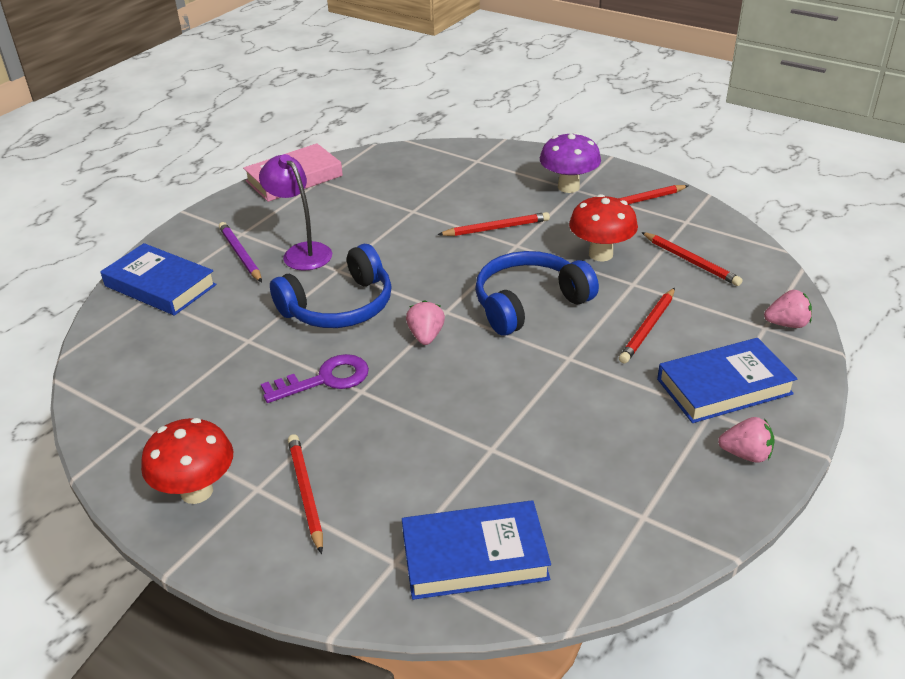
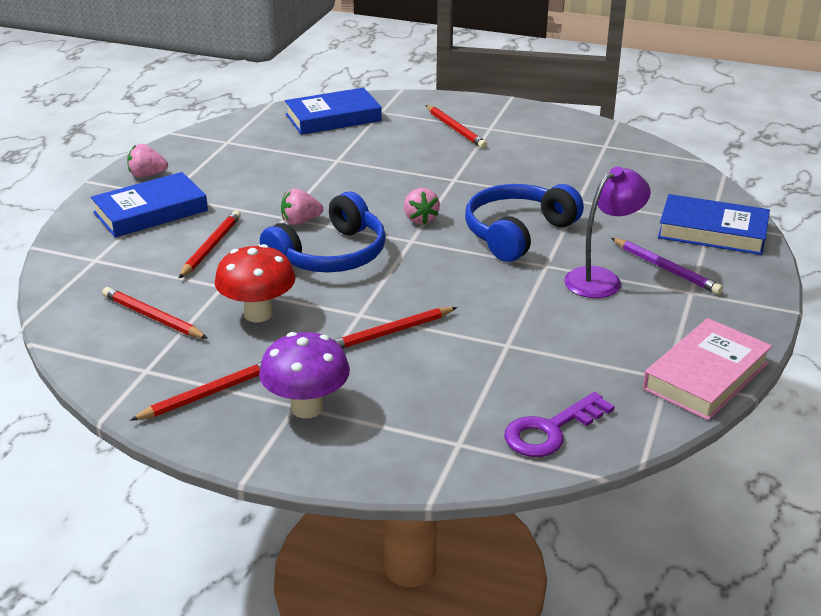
camera: 165 degrees right, 5 degrees down
red mushroom [141,418,233,504] -> none
purple lamp [259,154,332,270] -> purple lamp turned 75 degrees counterclockwise [564,167,651,298]
purple key [261,354,369,403] -> purple key moved to [504,392,615,457]
pink strawberry [764,290,812,328] -> pink strawberry moved to [281,188,323,225]

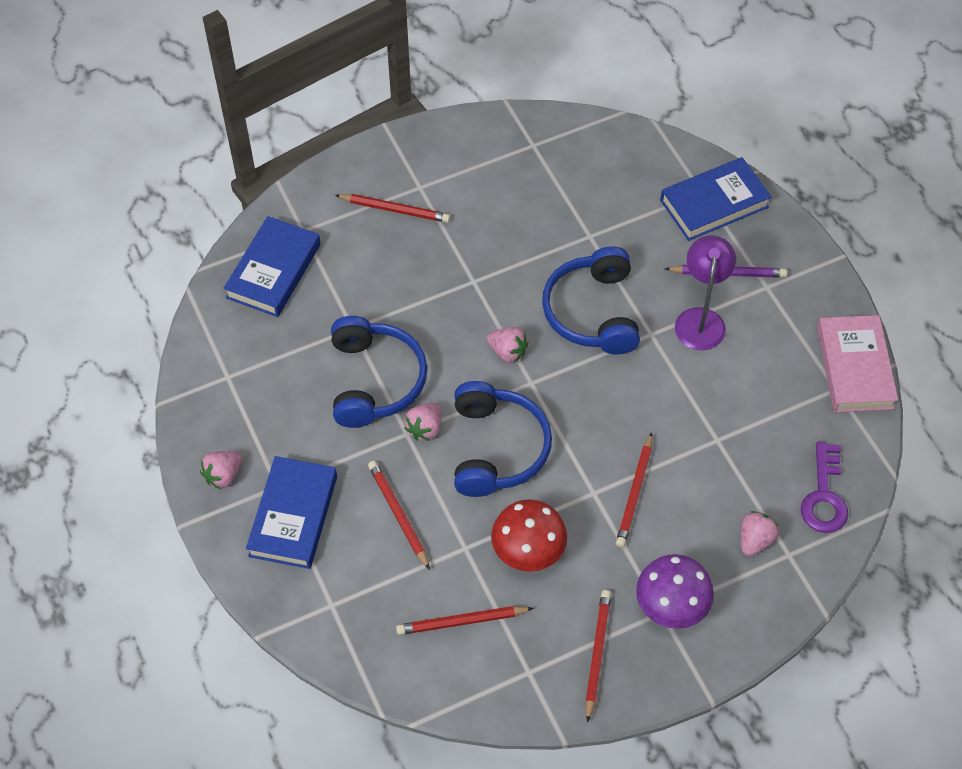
camera: 45 degrees left, 25 degrees up
none -> blue headphones [331,316,427,428]
none -> pink strawberry [740,511,779,556]

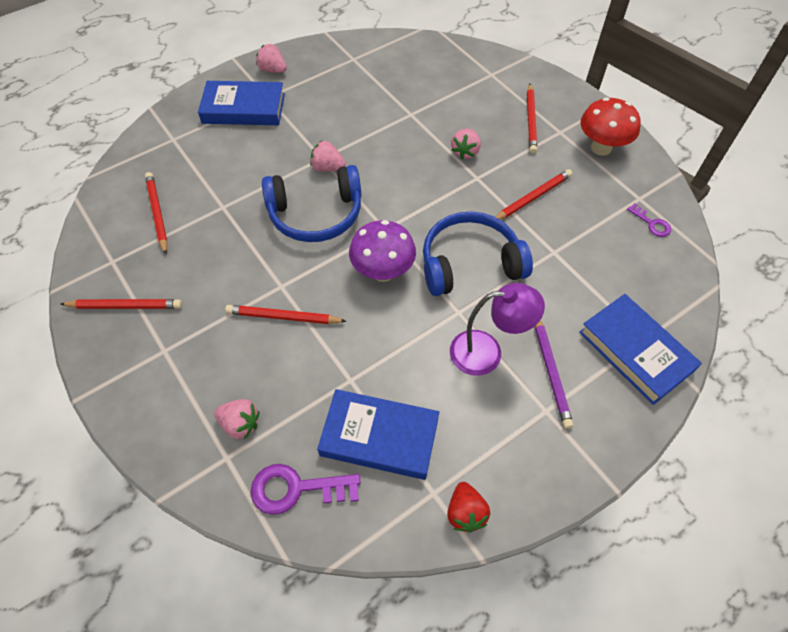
camera: 80 degrees right, 0 degrees up
blue book [223,216,321,317] -> blue book moved to [317,389,439,480]
blue headphones [331,316,427,428] -> none
red pencil [368,460,430,570] -> red pencil moved to [496,169,572,220]
pink strawberry [487,327,528,363] -> pink strawberry moved to [451,129,481,159]
red mushroom [491,499,567,571] -> red mushroom moved to [581,97,641,156]
purple mushroom [636,554,714,629] -> purple mushroom moved to [349,220,416,282]
pink book [817,315,898,412] -> red strawberry [447,482,490,532]
none -> purple key [627,203,671,237]

